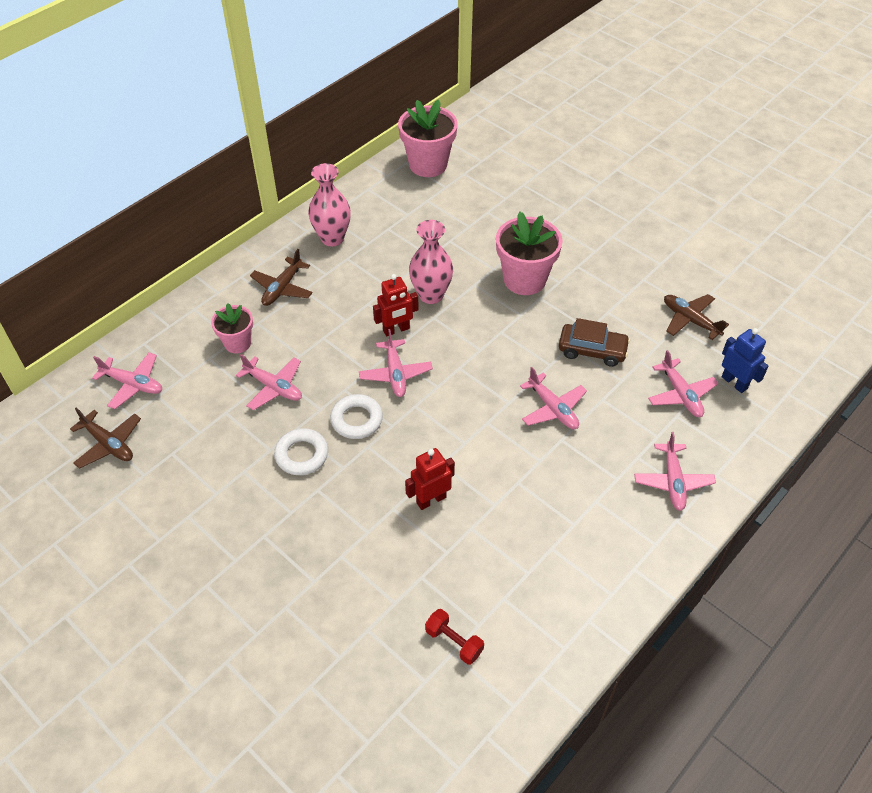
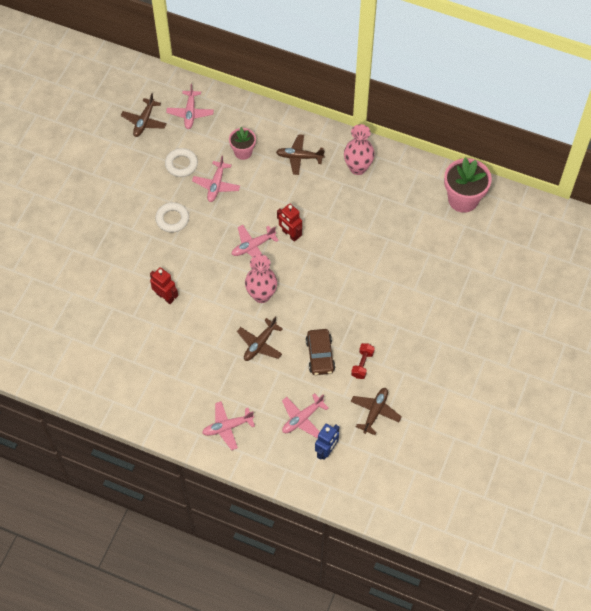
camera: 70 degrees right, 10 degrees up
white ring [330,394,383,439] -> white ring moved to [165,148,198,177]
pink vase [409,220,453,304] -> pink vase moved to [245,255,277,303]
red dumbbell [425,609,484,665] -> red dumbbell moved to [351,343,375,379]
pink flower pot [496,212,563,295] -> none
pink plane [520,367,587,429] -> brown plane [237,317,283,361]

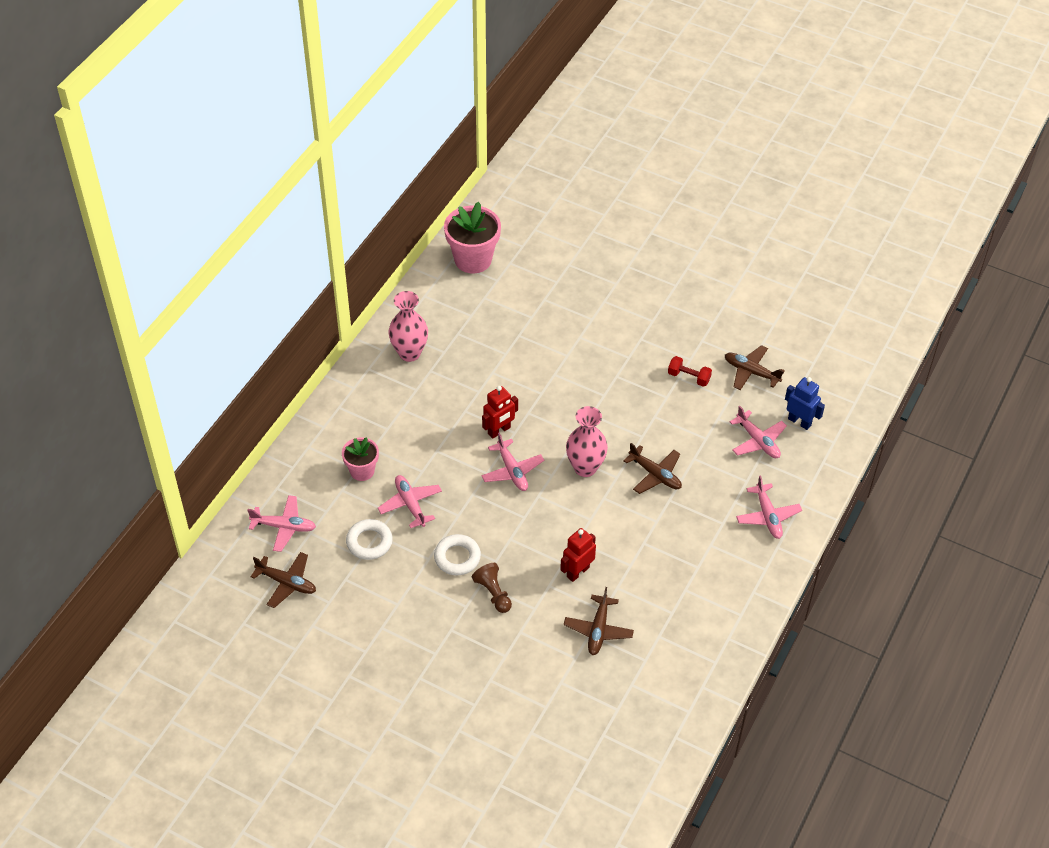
camera: 85 degrees left, 10 degrees down
pink plane [192,156,240,202] -> pink plane turned 135 degrees counterclockwise [378,475,442,528]
brown plane [276,134,325,175] -> brown plane moved to [564,587,634,655]
brown car [306,329,335,375] -> none
none -> brown pawn [472,563,512,613]

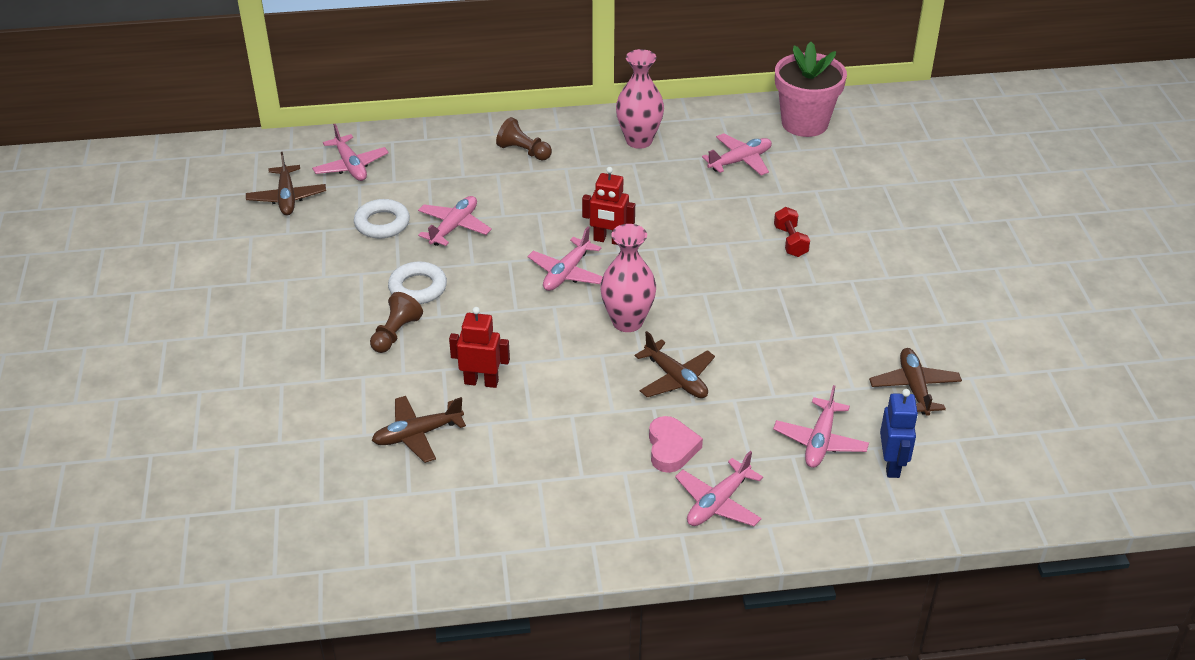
camera: 55 degrees right, 10 degrees down
pink flower pot [342,437,379,481] -> none
brown plane [623,443,682,494] -> brown plane turned 45 degrees counterclockwise [635,331,715,398]
red dumbbell [668,356,712,387] -> red dumbbell moved to [774,207,810,257]
none -> brown pawn [496,117,552,161]
none -> pink heart [649,416,703,473]
none -> pink plane [702,133,772,175]

